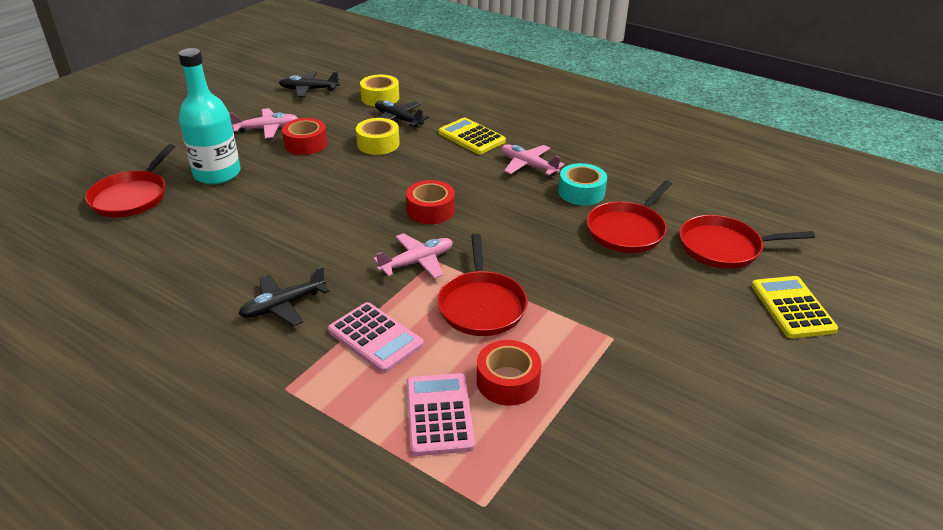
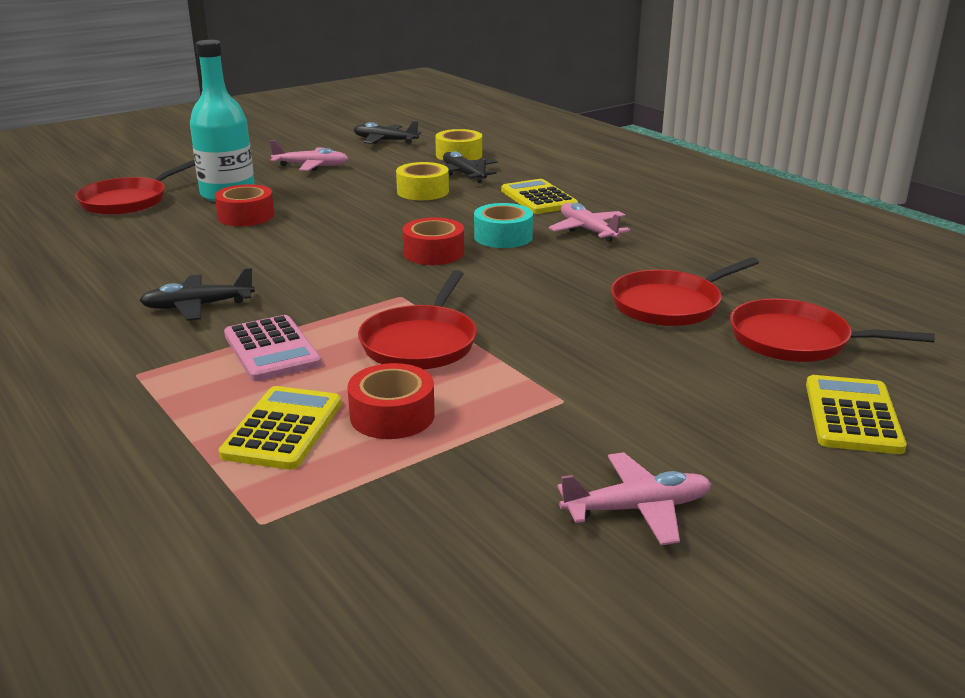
camera: 20 degrees right, 10 degrees down
red tape [282,118,327,155] -> red tape moved to [215,184,274,226]
pink plane [373,233,453,279] -> pink plane moved to [557,452,711,545]
pink calculator [406,373,475,456] -> yellow calculator [219,386,342,470]
turquoise tape [558,163,607,205] -> turquoise tape moved to [474,203,533,248]

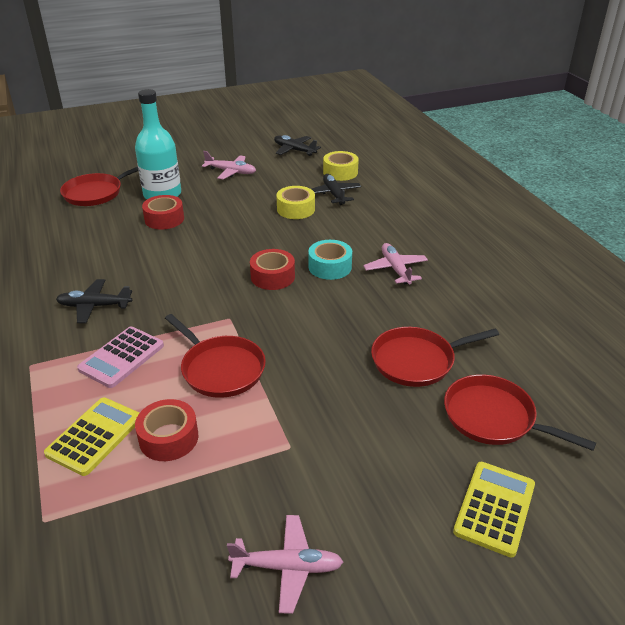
camera: 15 degrees right, 10 degrees up
pink calculator [224,315,322,381] -> pink calculator turned 45 degrees clockwise [77,327,164,388]
red pan [358,270,477,369] -> red pan turned 75 degrees counterclockwise [165,314,266,398]
yellow calculator [501,179,578,214] -> none

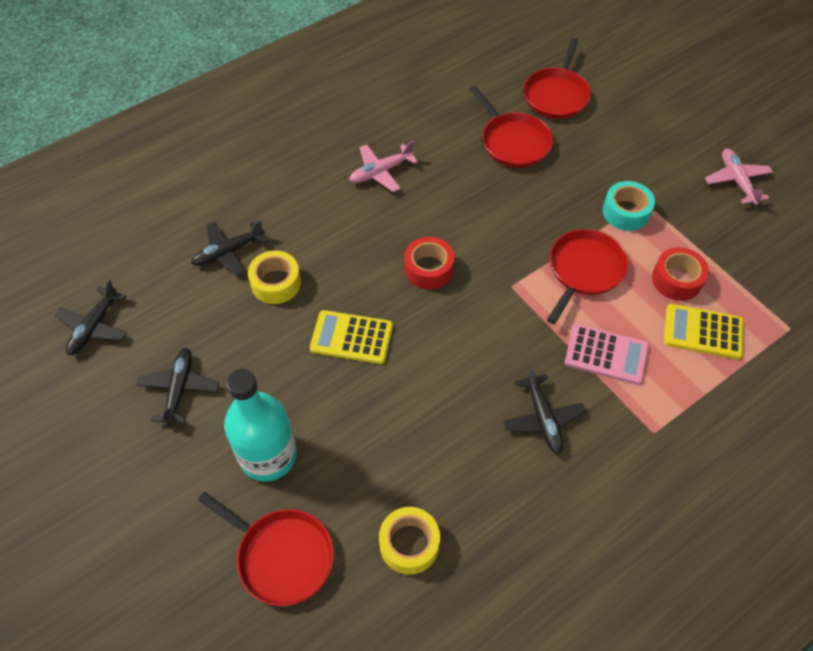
camera: 105 degrees left, 20 degrees up
red tape [142,195,184,230] -> none
pink plane [202,151,256,179] -> black plane [137,348,219,427]
turquoise tape [308,240,352,280] -> turquoise tape moved to [603,181,655,231]
yellow tape [323,151,359,181] -> yellow tape moved to [379,507,440,575]
yellow calculator [453,462,535,557] -> yellow calculator moved to [310,310,393,364]

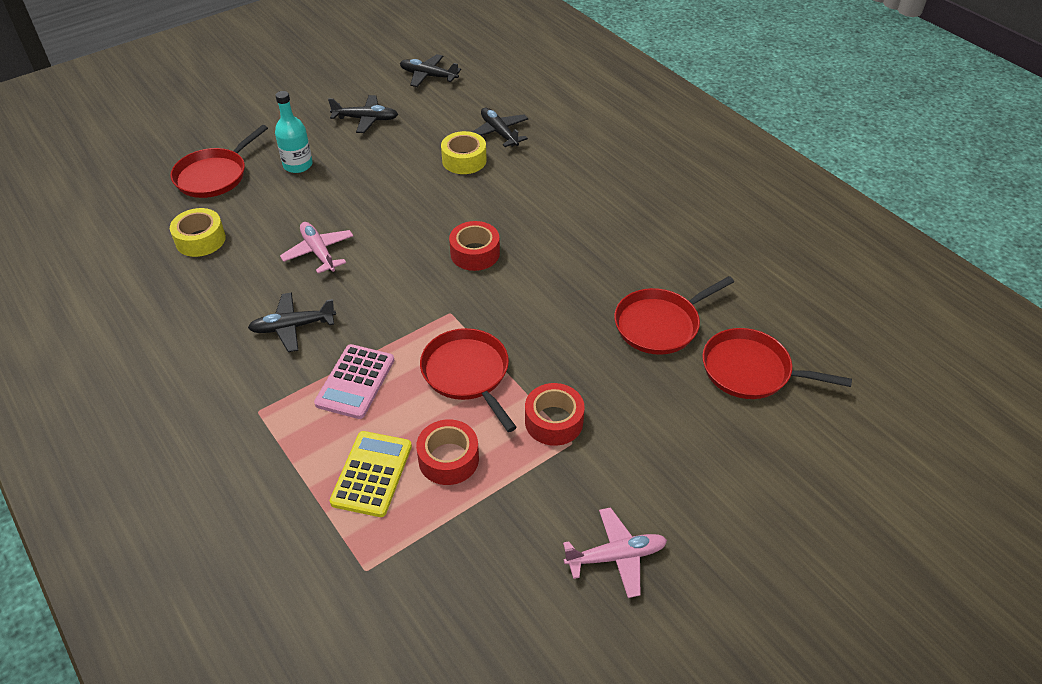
camera: 90 degrees right, 10 degrees down
turquoise bottle [224,369,297,481] -> turquoise bottle [275,91,313,173], size x0.65
yellow calculator [310,310,393,364] -> none
pink plane [349,141,418,192] -> pink plane moved to [280,222,353,273]
red pan [547,229,629,324] -> red pan turned 150 degrees counterclockwise [420,328,517,432]
turquoise tape [603,181,655,231] -> red tape [525,383,585,446]

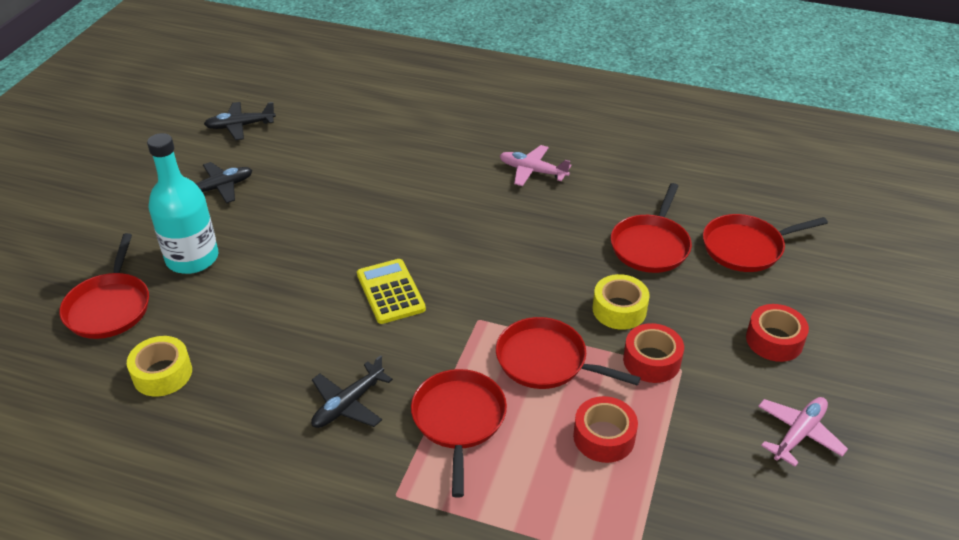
camera: 35 degrees left, 5 degrees down
turquoise bottle [275,91,313,173] -> turquoise bottle [147,133,218,274], size x1.55
pink plane [280,222,353,273] -> pink plane moved to [500,145,571,186]
pink calculator [314,344,394,419] -> red pan [411,369,507,498]
yellow calculator [330,431,412,517] -> yellow calculator moved to [357,259,426,324]
yellow tape [441,131,487,174] -> yellow tape moved to [593,274,650,330]
red tape [449,221,500,271] -> red tape moved to [746,304,809,362]
black plane [472,108,529,147] -> none

